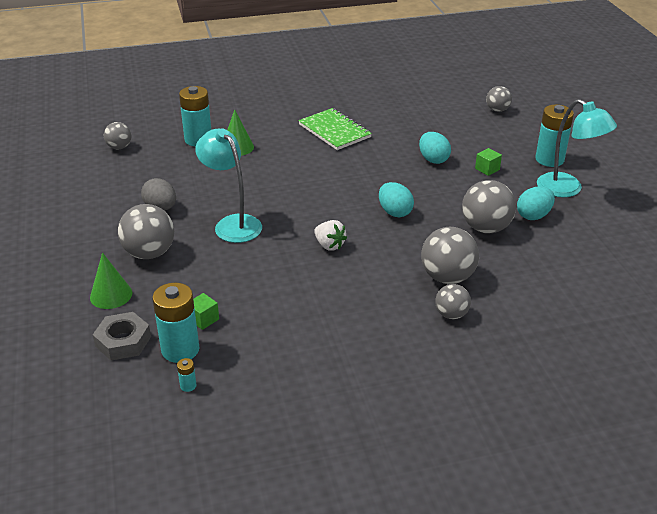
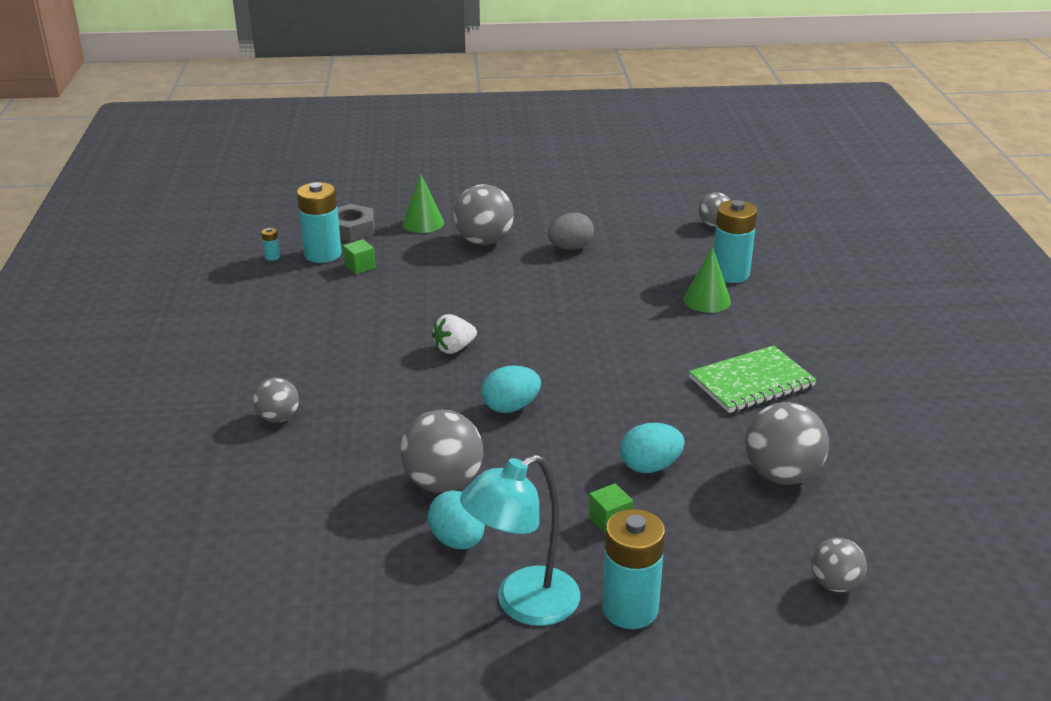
camera: 100 degrees right, 5 degrees down
turquoise lamp [195,128,262,243] -> none
grey ball [421,227,479,284] -> grey ball moved to [745,402,829,485]

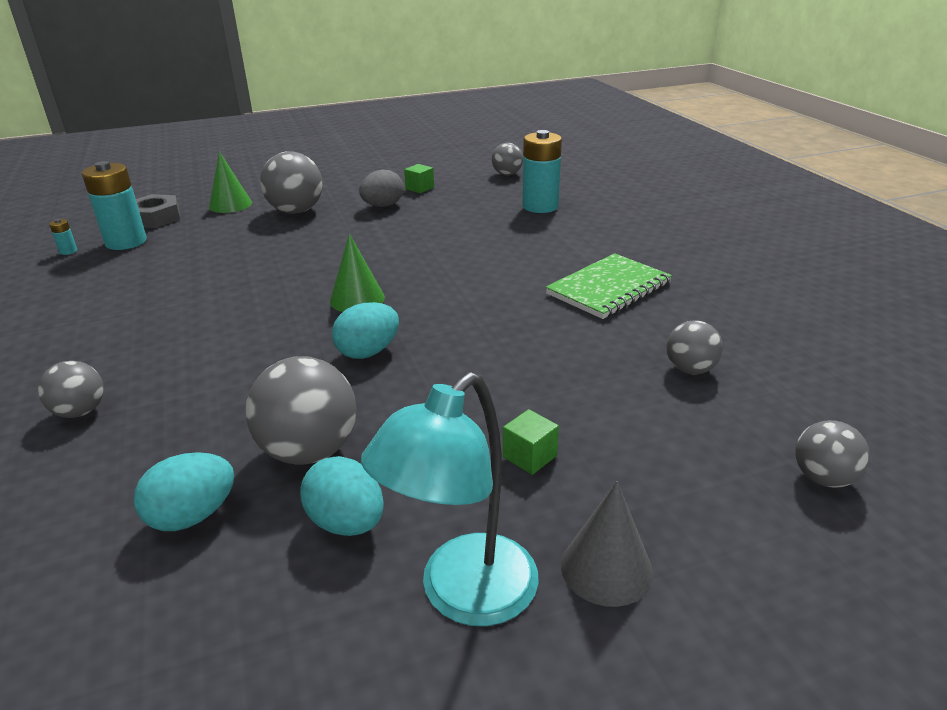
camera: 15 degrees left, 0 degrees up
green cube [343,239,376,274] -> green cube moved to [404,164,434,193]
white strawberry [432,314,477,354] -> none
turquoise battery [602,509,665,629] -> grey cone [561,481,653,607]
turquoise egg [620,423,685,473] -> turquoise egg moved to [134,452,235,531]
green cone [684,247,731,313] -> green cone moved to [330,234,385,312]
grey ball [745,402,829,485] -> grey ball [667,320,723,375], size x0.59

